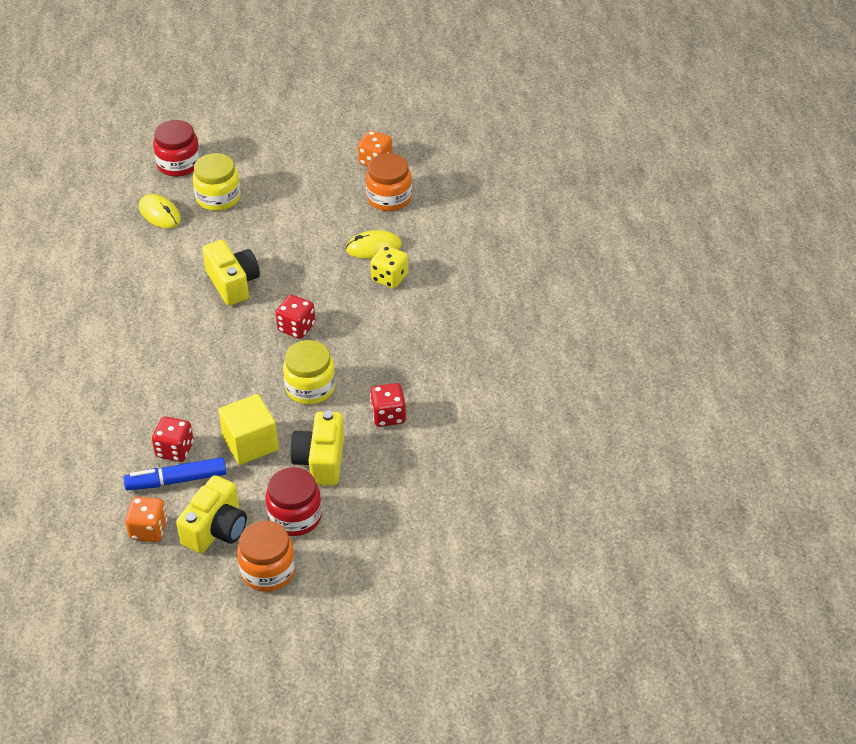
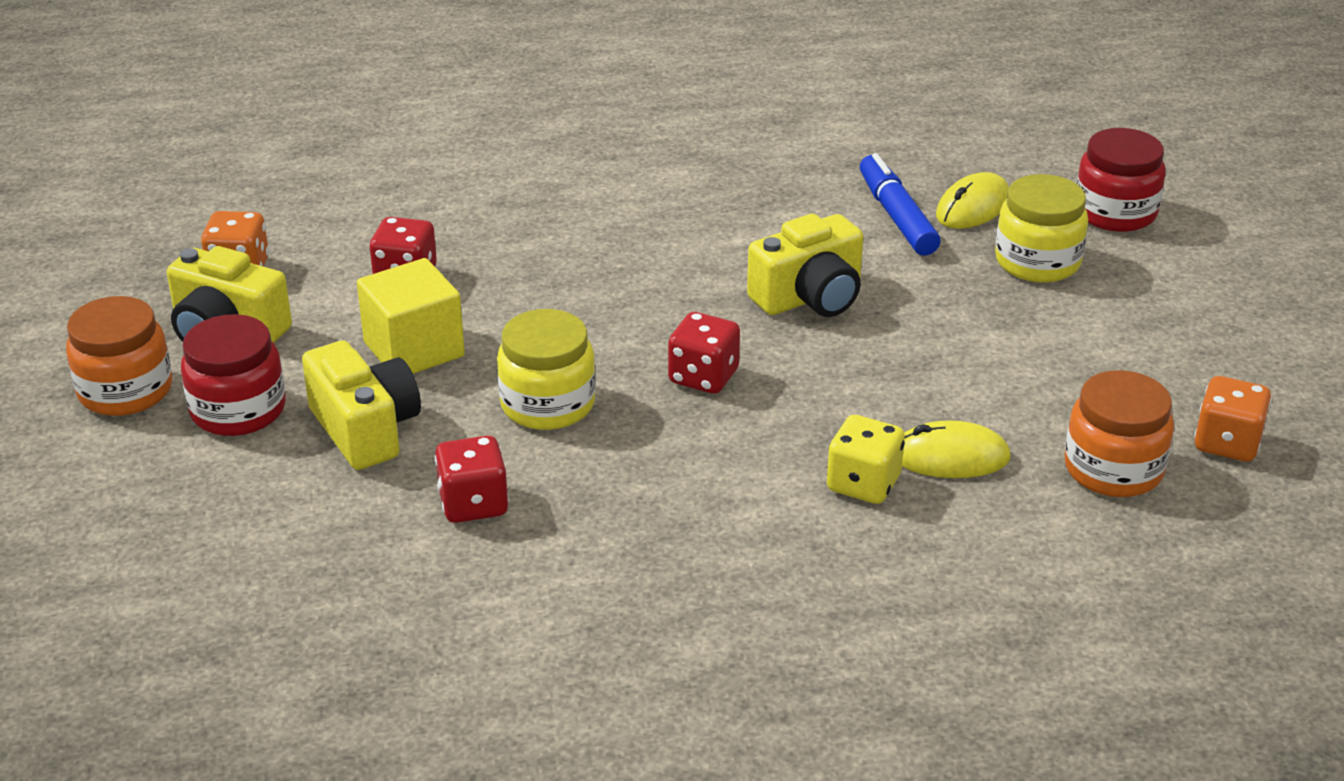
camera: 85 degrees right, 10 degrees down
blue marker [123,457,227,490] -> blue marker moved to [860,153,941,255]
yellow camera [290,411,344,486] -> yellow camera turned 60 degrees clockwise [302,341,421,470]
yellow mouse [346,230,402,259] -> yellow mouse turned 75 degrees counterclockwise [902,421,1011,478]

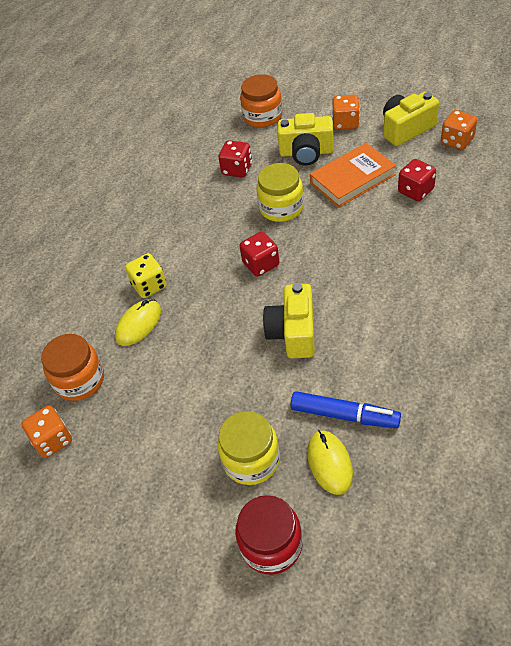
camera: 130 degrees right, 15 degrees up
orange jar [66,296,172,416] -> orange jar moved to [240,74,282,128]
red jar [181,314,286,436] -> orange dice [332,94,360,130]
yellow cube [357,258,465,374] -> orange book [310,143,396,208]

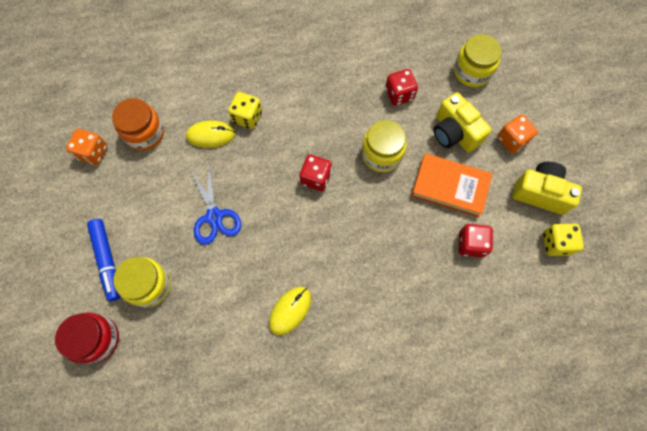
camera: 45 degrees right, 20 degrees up
orange jar [240,74,282,128] -> yellow jar [454,34,502,87]
yellow camera [263,283,315,358] -> none
blue marker [291,391,401,428] -> blue marker moved to [87,219,121,301]
yellow mouse [307,430,353,495] -> yellow mouse moved to [269,287,311,335]
orange dice [441,110,477,150] -> yellow dice [543,223,584,256]
none -> blue scissors [190,163,241,245]

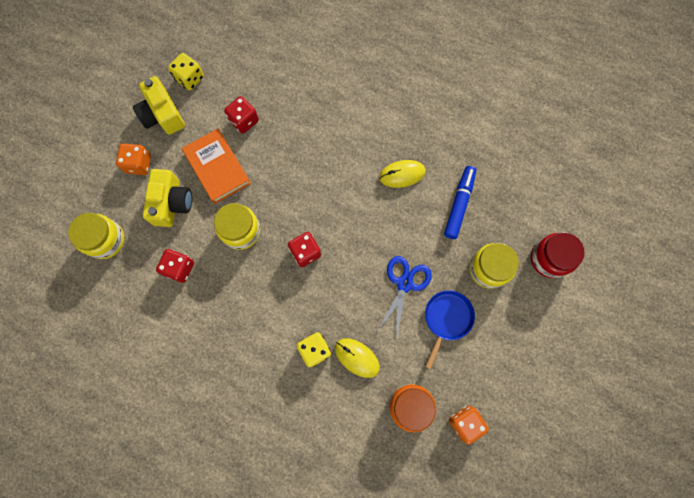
camera: 140 degrees left, 5 degrees up
blue marker [87,219,121,301] -> blue marker moved to [444,166,476,239]
none -> blue pan [425,290,475,369]

